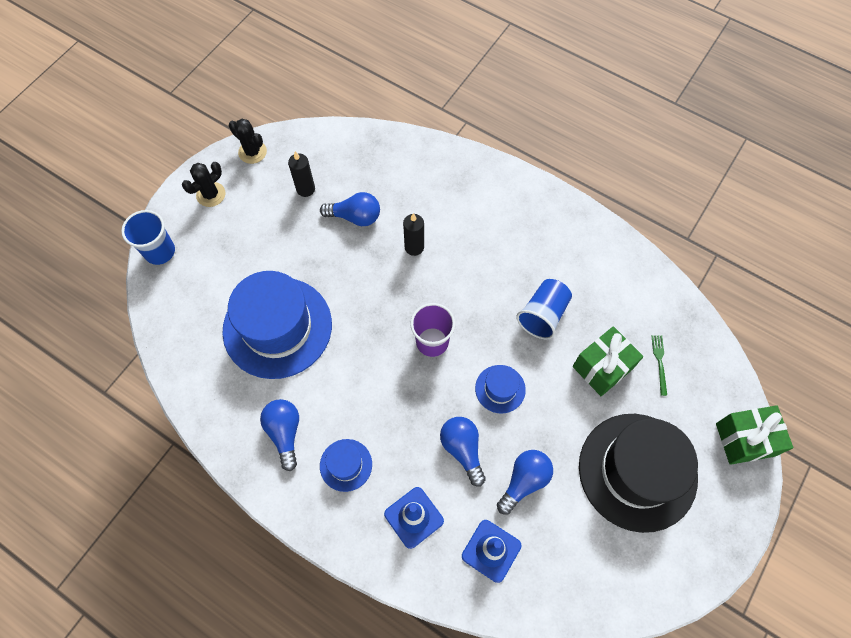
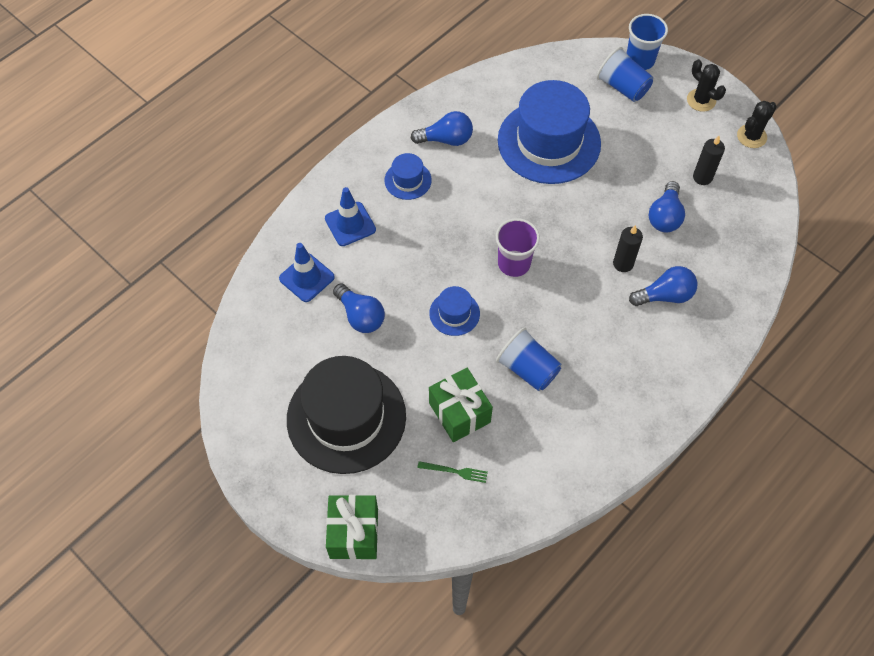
camera: 100 degrees right, 5 degrees down
blue light bulb [440,417,486,486] -> blue light bulb moved to [629,266,698,306]
none -> blue cup [597,47,653,102]

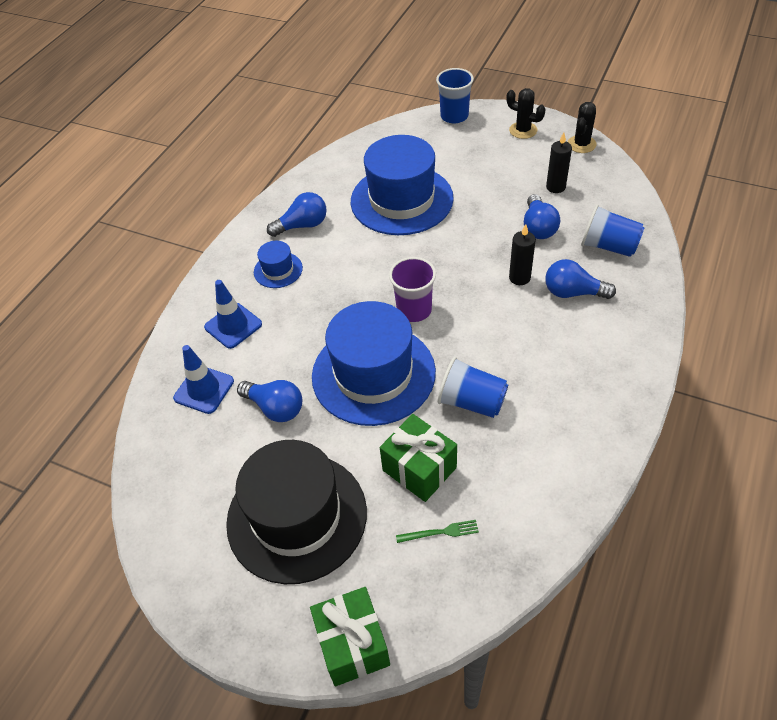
camera: 15 degrees left, 10 degrees down
blue hat [429,286,480,336] -> blue hat [312,301,436,426], size x2.24
blue cup [597,47,653,102] -> blue cup moved to [581,204,644,257]
blue light bulb [629,266,698,306] -> blue light bulb turned 135 degrees counterclockwise [545,259,616,299]

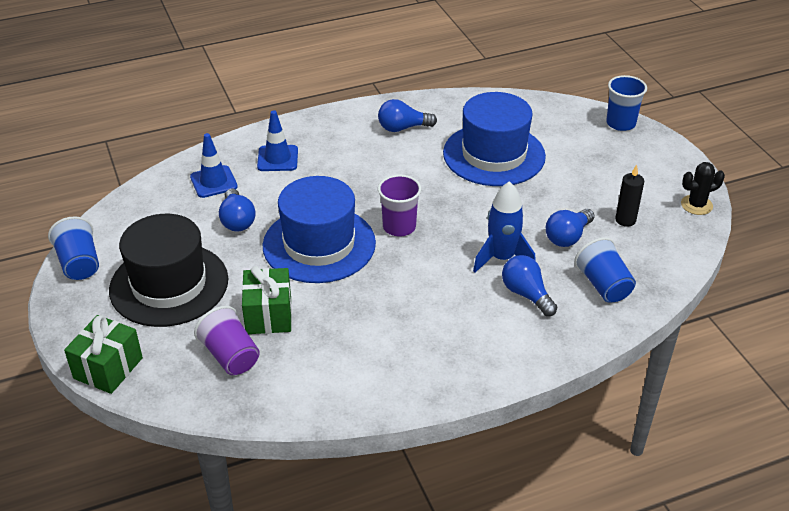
camera: 40 degrees right, 10 degrees down
blue hat [254,241,303,288] -> none
blue light bulb [267,192,327,237] -> blue light bulb turned 150 degrees clockwise [378,99,437,132]
green fork [396,520,479,543] -> purple cup [194,306,260,375]
blue cup [438,357,508,418] -> blue cup moved to [48,216,99,280]
black cactus [506,88,546,139] -> none
black candle [509,224,536,285] -> blue rocket [473,181,536,273]

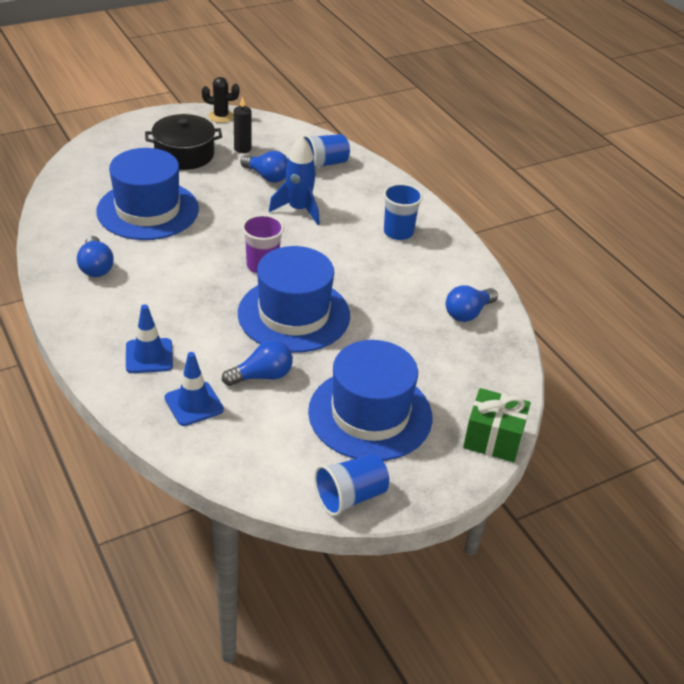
camera: 100 degrees left, 0 degrees up
black hat [109,214,228,327] -> blue hat [308,340,432,461]
purple cup [194,306,260,375] -> none
green gift [242,266,292,334] -> none
blue light bulb [502,255,557,316] -> blue light bulb moved to [446,285,498,322]
blue cup [606,75,647,131] -> blue cup moved to [383,183,423,240]
black cactus [681,162,725,215] -> black cactus turned 60 degrees counterclockwise [202,77,240,123]
none -> black pot [145,114,222,170]

